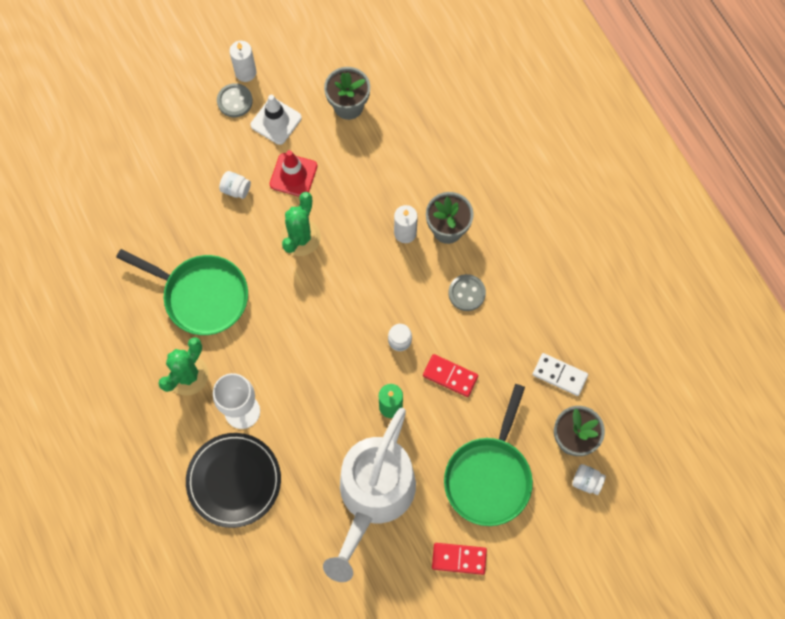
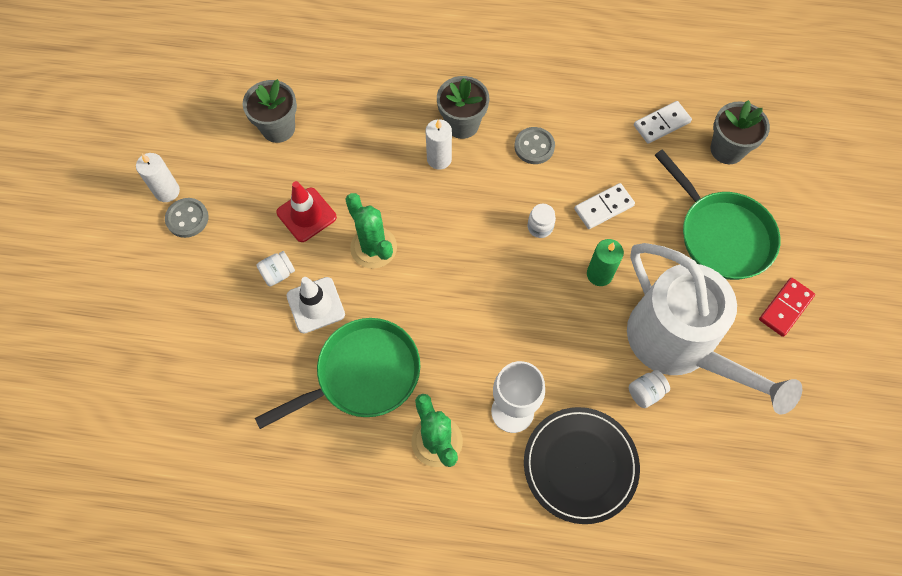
camera: 55 degrees left, 5 degrees down
white traffic cone [251,95,302,145] -> white traffic cone moved to [286,277,345,333]
red domino [423,354,478,397] -> white domino [574,183,635,229]
white jar [572,464,606,495] -> white jar moved to [629,370,670,408]

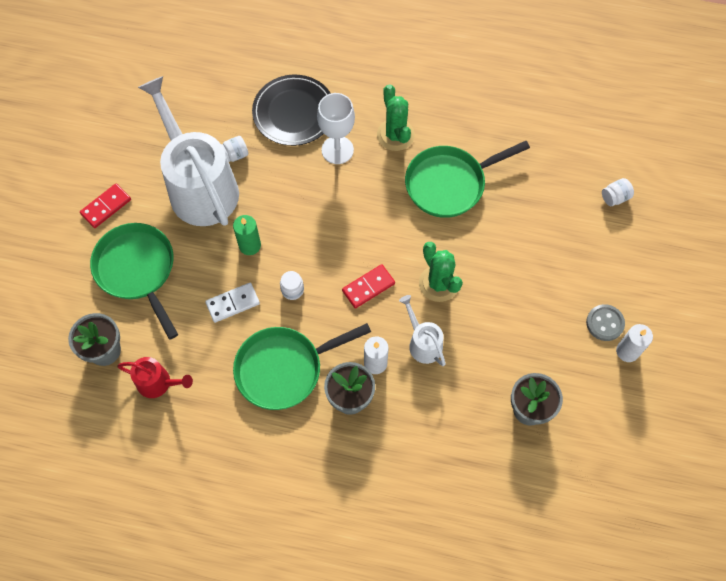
camera: 175 degrees left, 0 degrees up
white jar [256,251,295,287] -> white jar moved to [602,178,634,206]
red traffic cone [276,181,337,242] -> none
white traffic cone [286,277,345,333] -> none
grey button [514,127,555,164] -> green pan [233,323,371,410]
white domino [634,101,692,144] -> red watering can [117,357,193,398]
none -> red domino [342,264,395,309]
none -> white watering can [399,295,446,366]

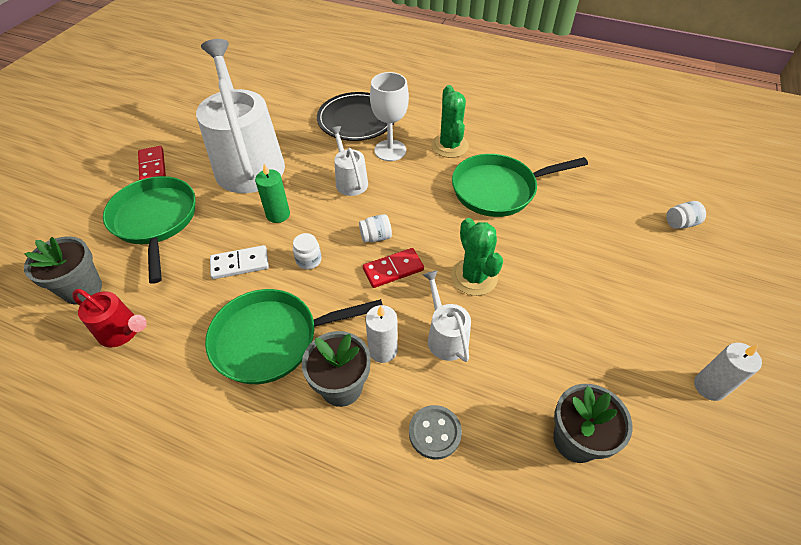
camera: 10 degrees right, 15 degrees down
red domino [80,183,131,228] -> red domino turned 75 degrees counterclockwise [138,146,166,180]
white jar [221,136,248,162] -> white jar moved to [359,214,392,243]
grey button [586,304,625,341] -> grey button moved to [409,405,462,459]
none -> white watering can [329,126,368,196]

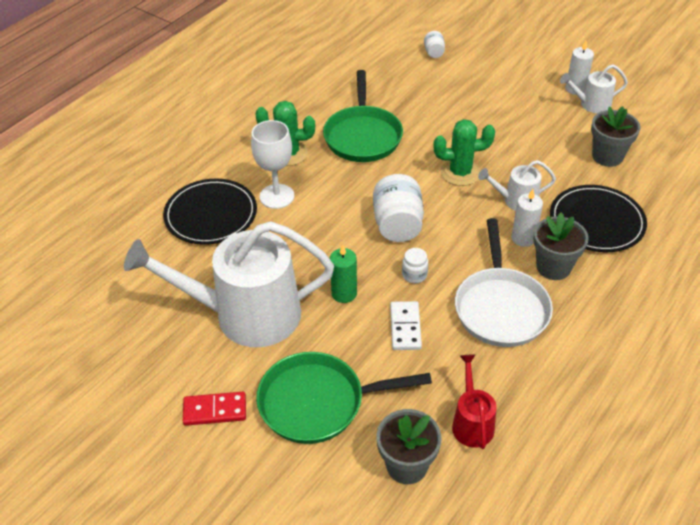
camera: 75 degrees left, 5 degrees down
red watering can [72,289,147,347] -> red watering can turned 45 degrees counterclockwise [452,354,497,449]
green pan [205,289,383,384] -> white pan [455,218,553,347]
white watering can [329,126,368,196] -> white watering can moved to [560,64,628,113]
white jar [359,214,392,243] -> white jar [373,174,424,242], size x1.98
red domino [363,248,424,288] -> none
grey button [409,405,462,459] -> black plate [550,185,647,252]

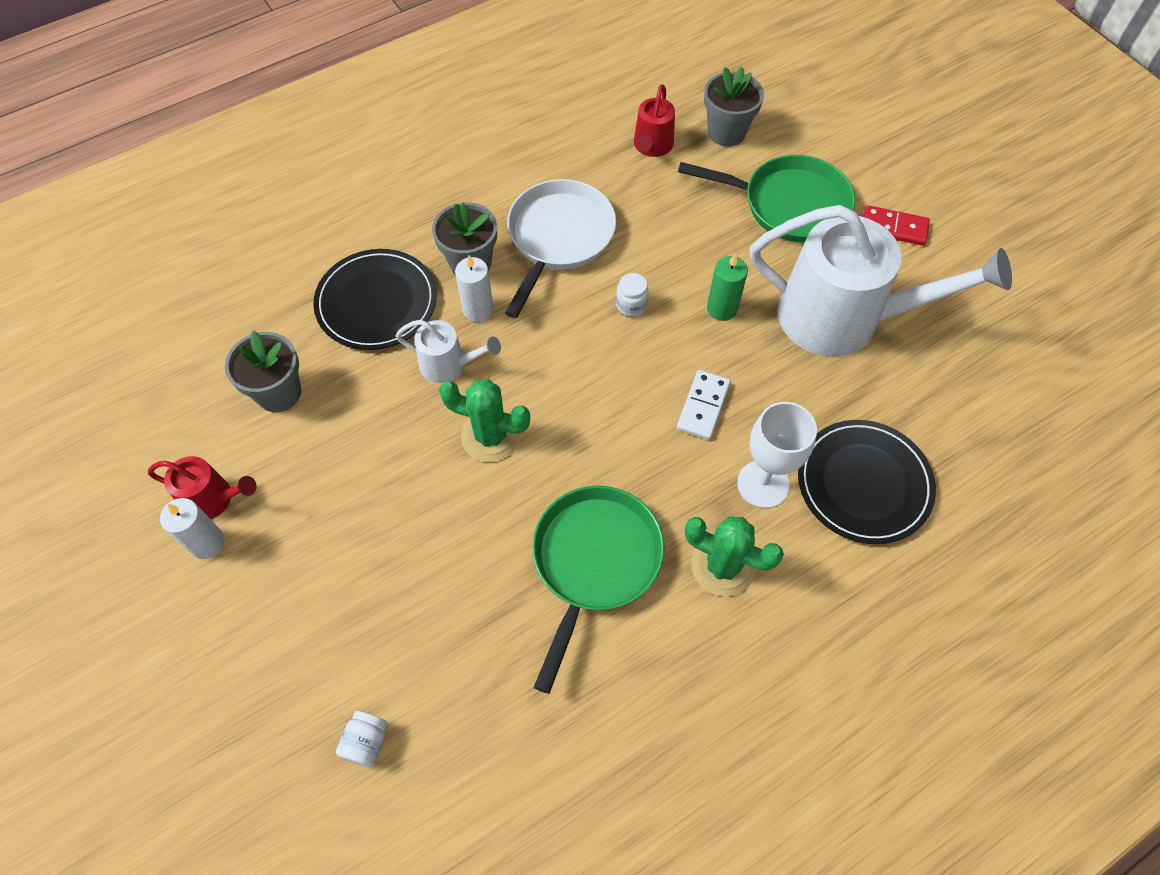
camera: 160 degrees left, 15 degrees up
white jar [373,174,424,242] -> none
white domino [390,301,422,350] -> white domino moved to [677,370,731,440]
white watering can [560,64,628,113] -> red watering can [148,456,257,519]

